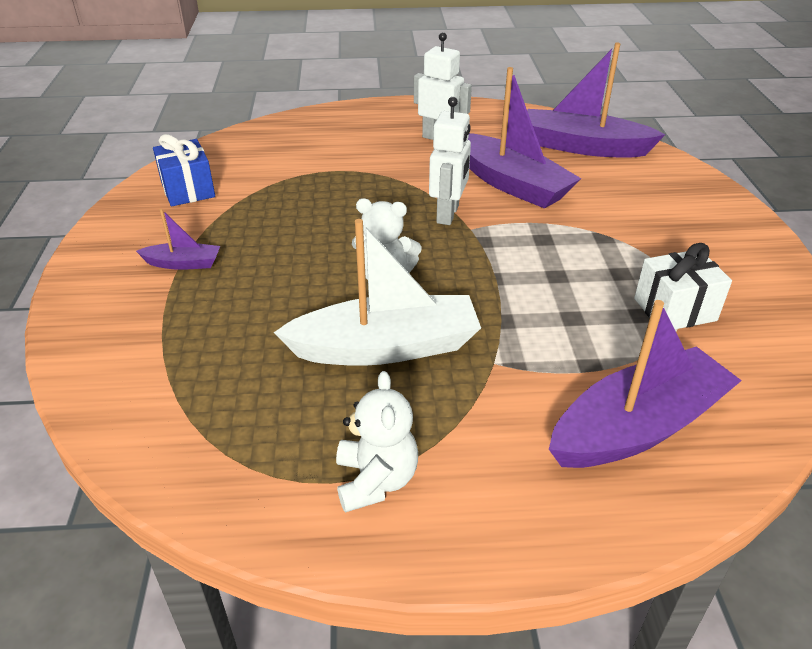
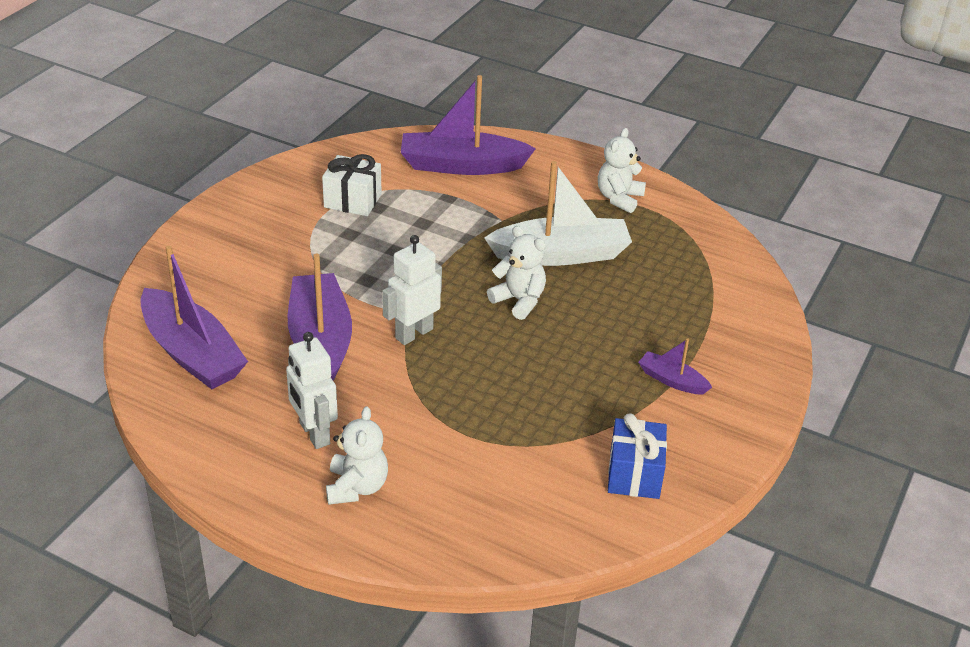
camera: 150 degrees left, 0 degrees up
white boat [274,219,481,366] -> white boat turned 150 degrees clockwise [484,161,632,266]
none -> white teddy bear [326,406,388,505]

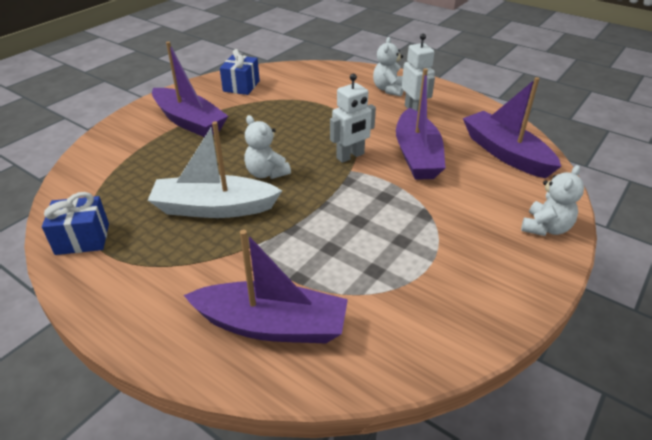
camera: 170 degrees left, 0 degrees up
white gift [322,154,382,216] -> none
white teddy bear [598,128,646,213] -> white teddy bear moved to [521,165,584,236]
purple boat [638,338,712,394] -> purple boat [152,41,228,137], size x2.09
none -> blue gift [42,192,109,255]

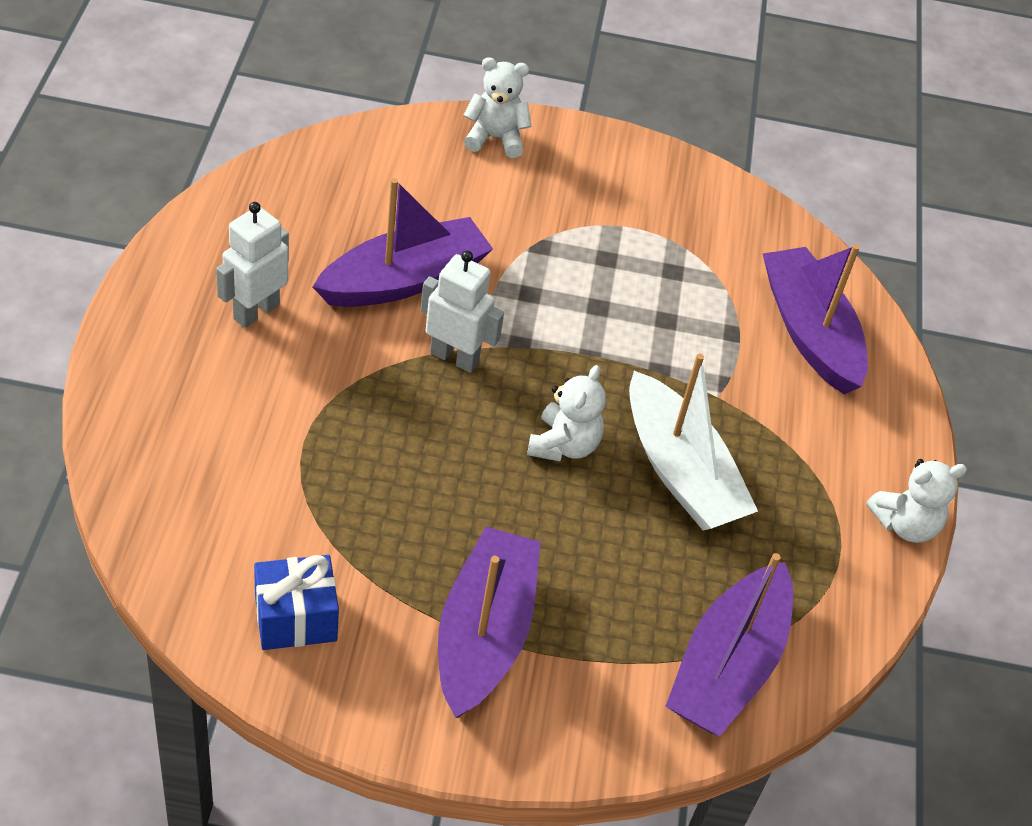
camera: 125 degrees left, 10 degrees up
blue gift [42,192,109,255] -> none
white teddy bear [373,37,404,96] -> white teddy bear moved to [866,459,967,543]
purple boat [463,77,561,178] -> purple boat moved to [666,553,793,736]

